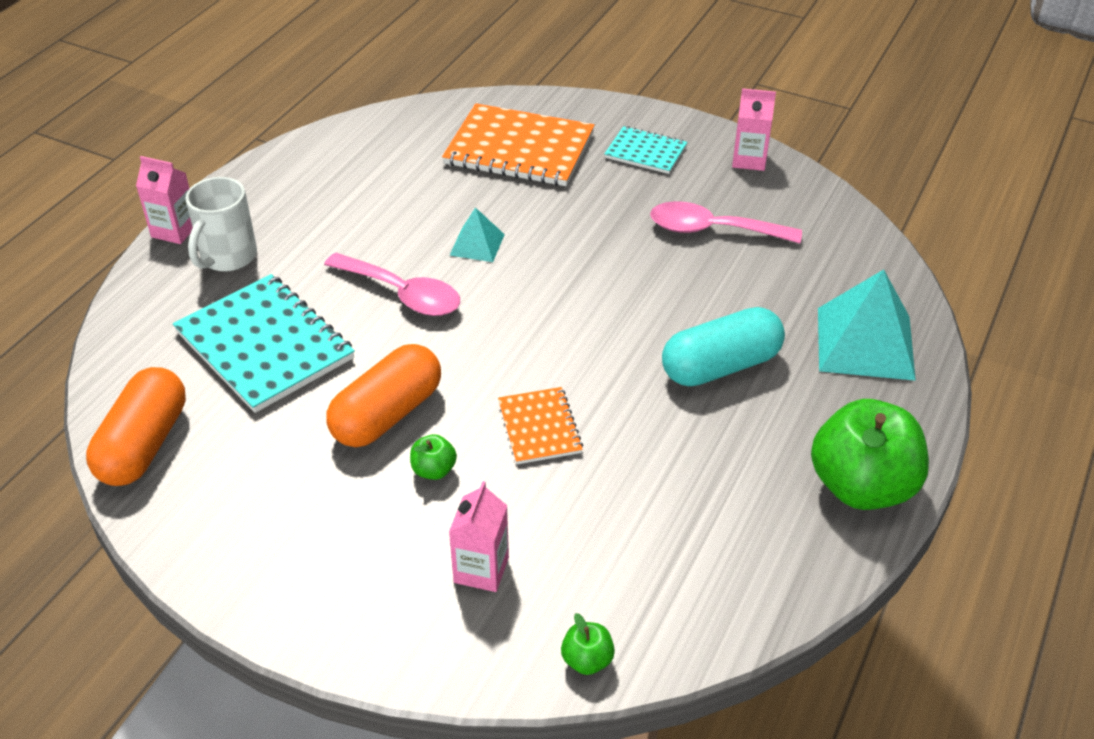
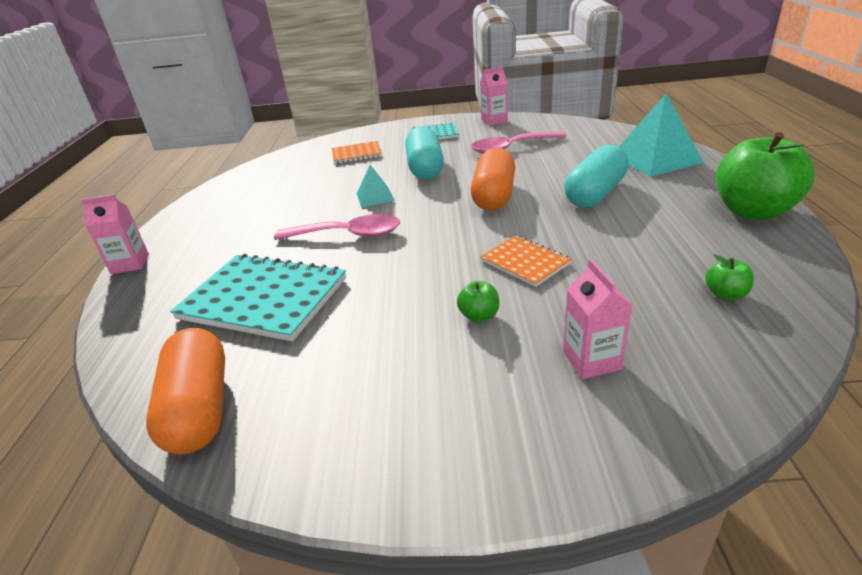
camera: 25 degrees left, 10 degrees down
white mug [186,177,257,272] -> none
orange capsule [326,344,441,447] -> orange capsule moved to [471,148,515,211]
orange notebook [442,104,595,186] -> orange notebook [332,141,382,164], size x0.54
green apple [561,613,615,675] -> green apple moved to [705,254,754,300]
none -> turquoise capsule [405,126,444,179]

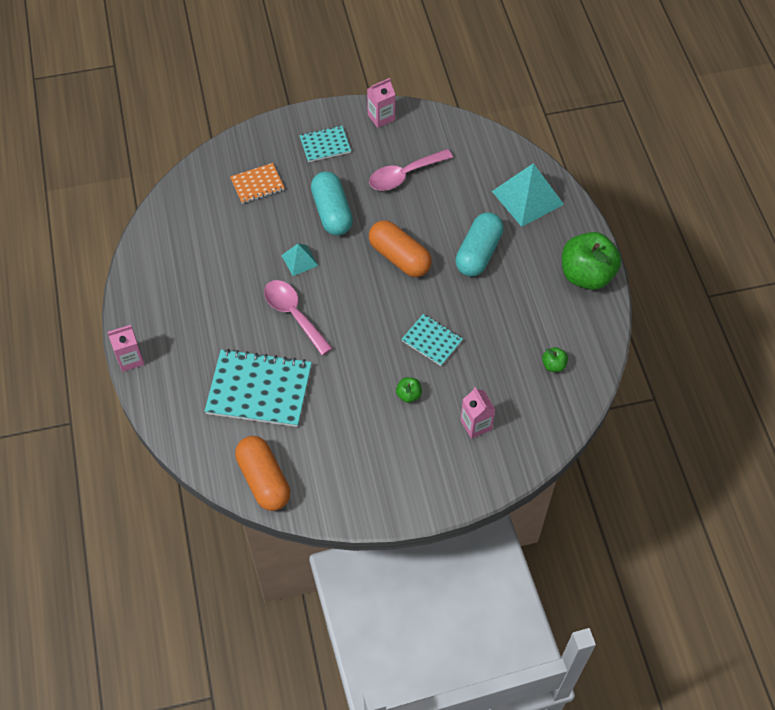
camera: 15 degrees left, 25 degrees up
pink spoon [274,214,400,240] -> pink spoon turned 120 degrees counterclockwise [264,280,333,355]
orange capsule [471,148,515,211] -> orange capsule turned 45 degrees counterclockwise [369,220,432,277]
orange notebook [480,236,572,287] -> turquoise notebook [401,314,463,366]

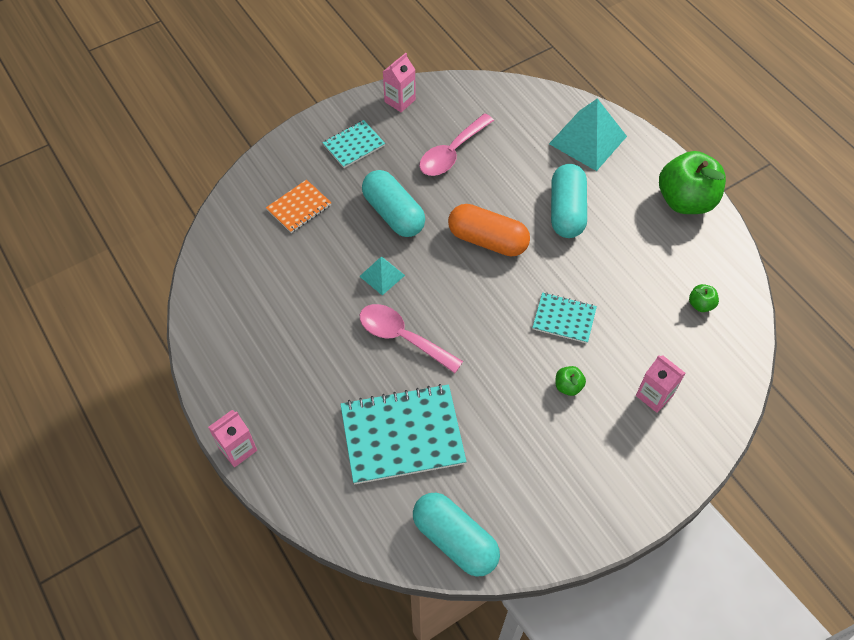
camera: 20 degrees left, 0 degrees up
orange capsule [235,436,290,511] -> turquoise capsule [413,493,500,577]

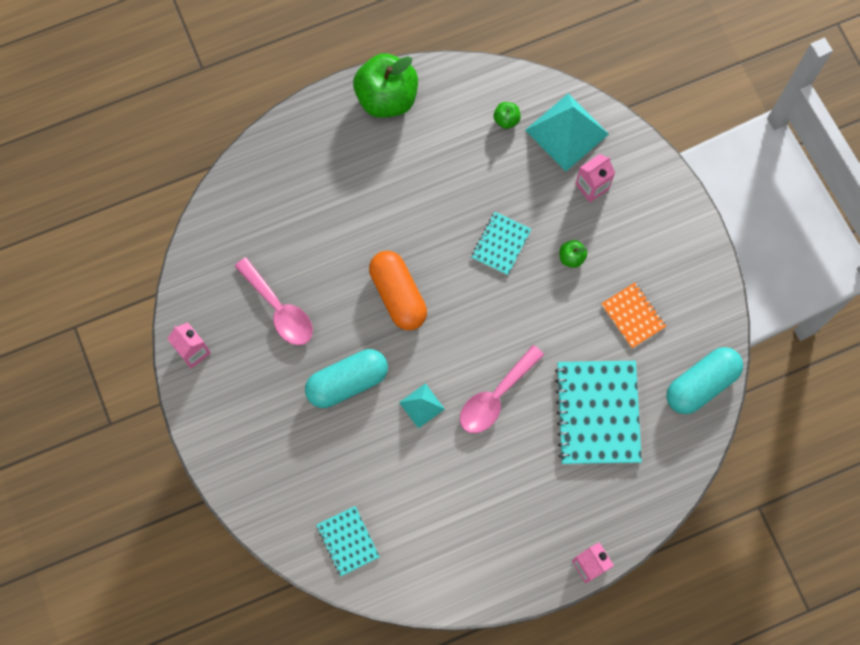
camera: 80 degrees left, 15 degrees up
orange notebook [266,180,332,233] -> orange notebook moved to [601,283,666,348]
turquoise notebook [322,120,385,168] -> turquoise notebook moved to [316,506,380,576]
orange capsule [448,204,530,257] -> orange capsule turned 60 degrees counterclockwise [369,251,427,330]
turquoise pyramid [549,98,627,171] -> turquoise pyramid moved to [525,94,609,171]
turquoise capsule [551,164,587,238] -> none

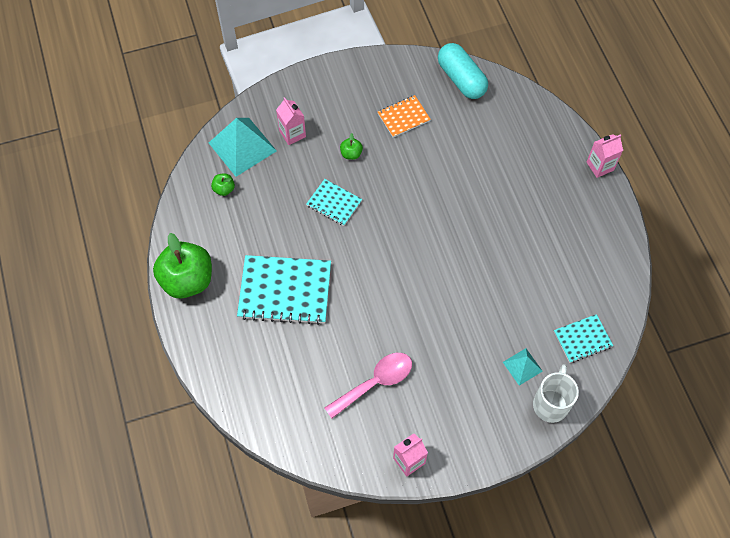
camera: 85 degrees left, 10 degrees down
turquoise capsule [305,349,388,408] -> none
orange capsule [369,251,427,330] -> none
turquoise pyramid [399,383,445,429] -> turquoise pyramid moved to [503,348,543,386]
pink spoon [460,345,544,433] -> none
turquoise notebook [555,361,642,464] -> turquoise notebook moved to [237,255,331,325]
none -> white mug [533,364,579,423]

